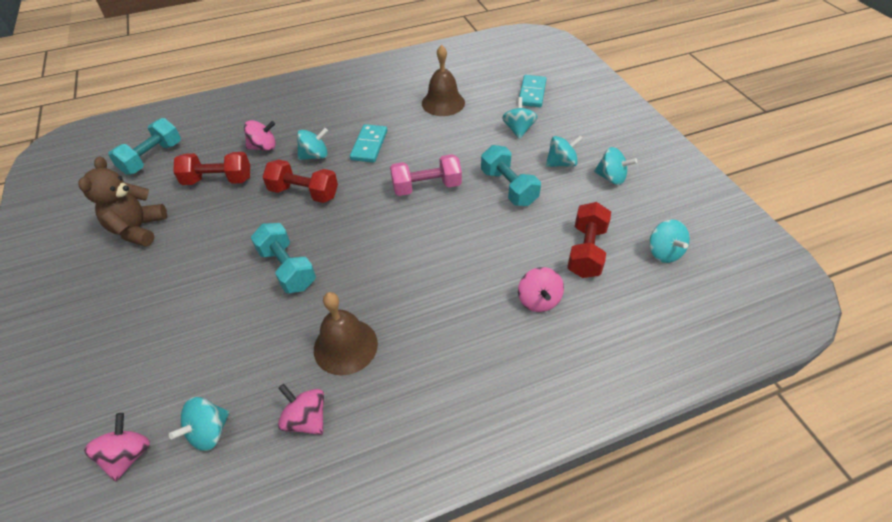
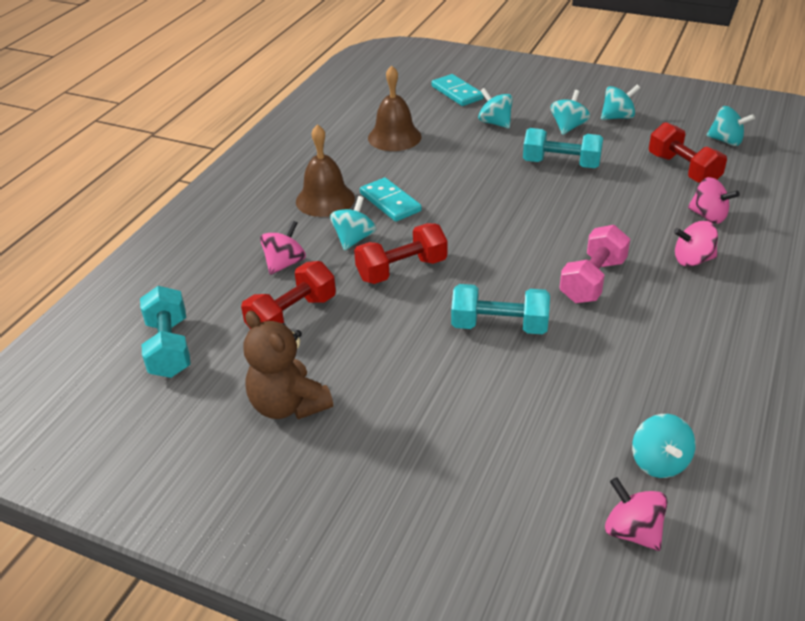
camera: 45 degrees left, 10 degrees down
pink spinning top [278,384,324,435] -> pink spinning top moved to [674,221,718,267]
brown bell [314,292,378,375] -> brown bell moved to [296,124,355,217]
pink dumbbell [390,154,462,196] -> pink dumbbell moved to [560,225,630,303]

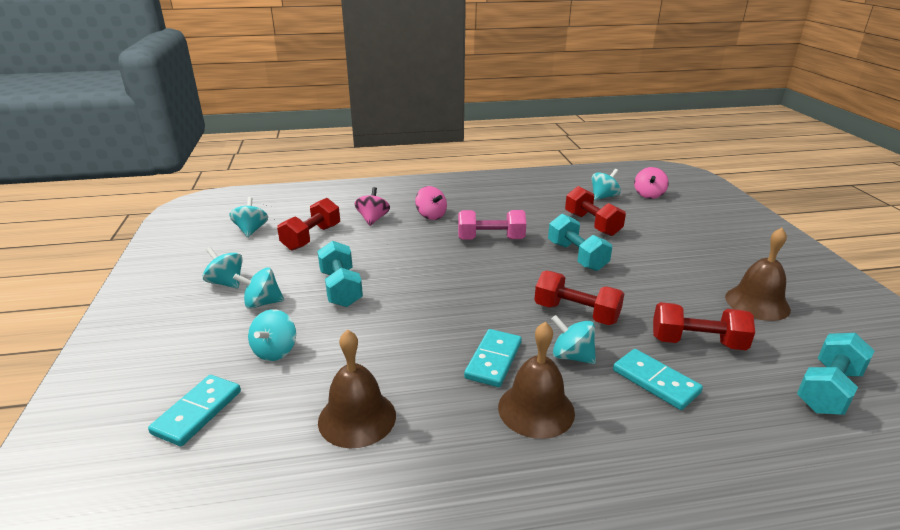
camera: 125 degrees left, 10 degrees down
brown teddy bear [243,311,333,420] -> brown bell [725,228,791,321]
pink spinning top [260,220,306,275] -> turquoise domino [613,349,703,410]
turquoise spinning top [330,196,376,251] -> turquoise spinning top turned 45 degrees clockwise [551,315,596,364]
none -> red dumbbell [565,186,626,236]

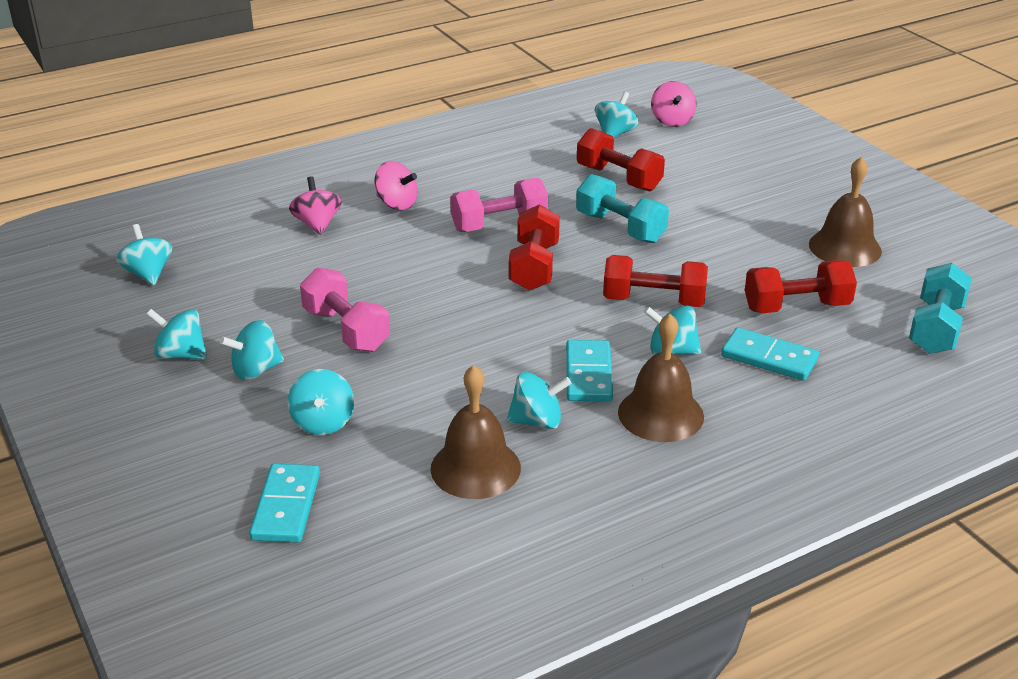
camera: 20 degrees left, 5 degrees up
red dumbbell [277,198,340,251] -> red dumbbell moved to [509,204,560,291]
turquoise dumbbell [317,241,363,307] -> pink dumbbell [300,268,390,352]
none -> turquoise spinning top [506,372,572,429]

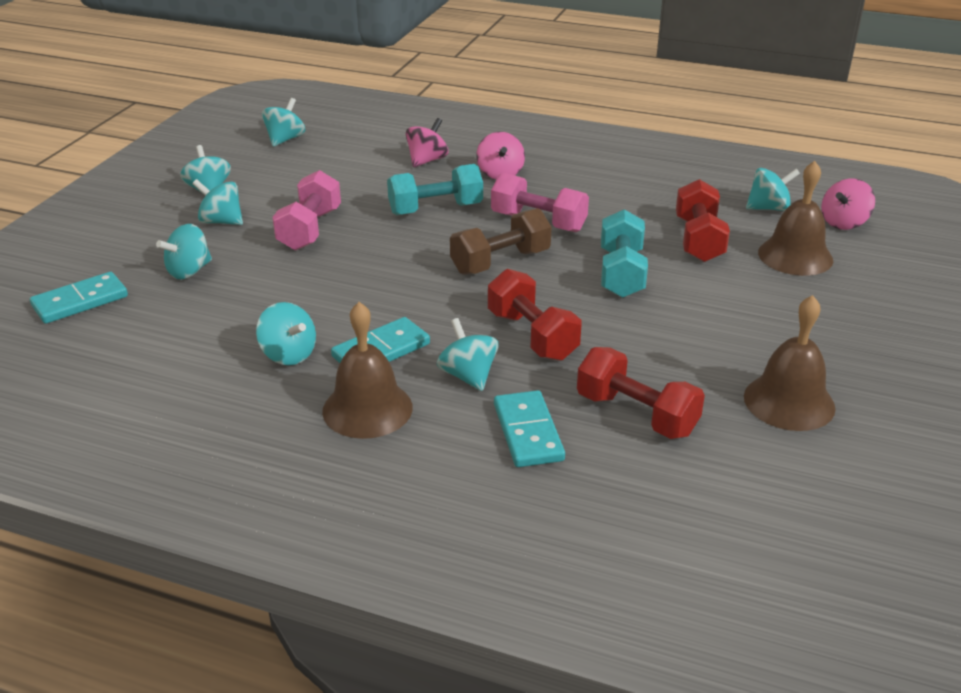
camera: 50 degrees right, 0 degrees up
brown bell [431,365,521,499] -> brown bell moved to [758,161,833,276]
red dumbbell [509,204,560,291] -> brown dumbbell [450,208,552,275]
turquoise dumbbell [909,263,972,354] -> turquoise dumbbell moved to [387,164,483,215]

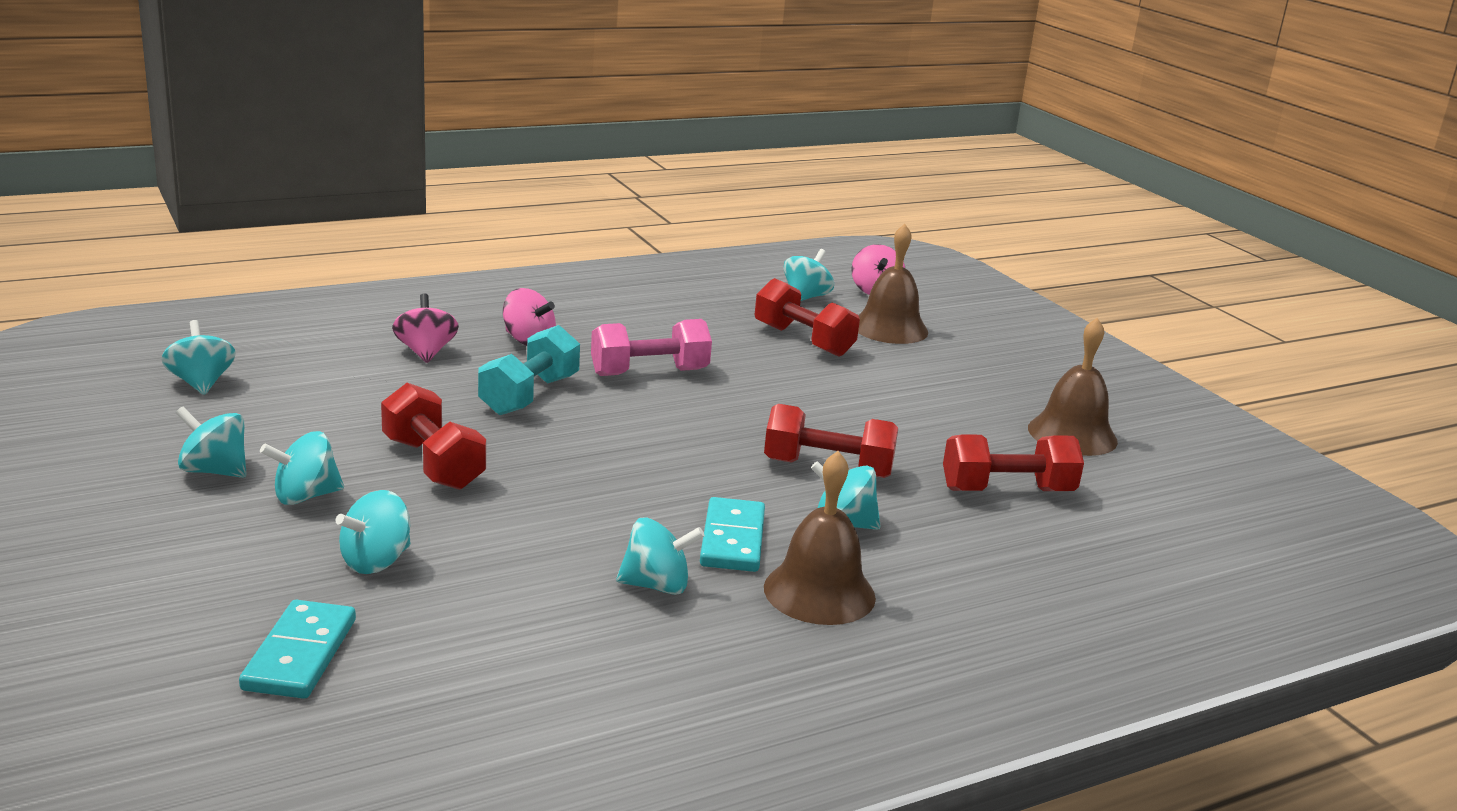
camera: 50 degrees left, 10 degrees down
turquoise spinning top [156,224,212,279] -> turquoise spinning top turned 45 degrees clockwise [336,490,411,574]
pink dumbbell [272,170,341,250] -> red dumbbell [381,383,486,490]
brown dumbbell [450,208,552,275] -> none
turquoise domino [494,390,565,467] -> none
turquoise dumbbell [601,209,648,298] -> none

